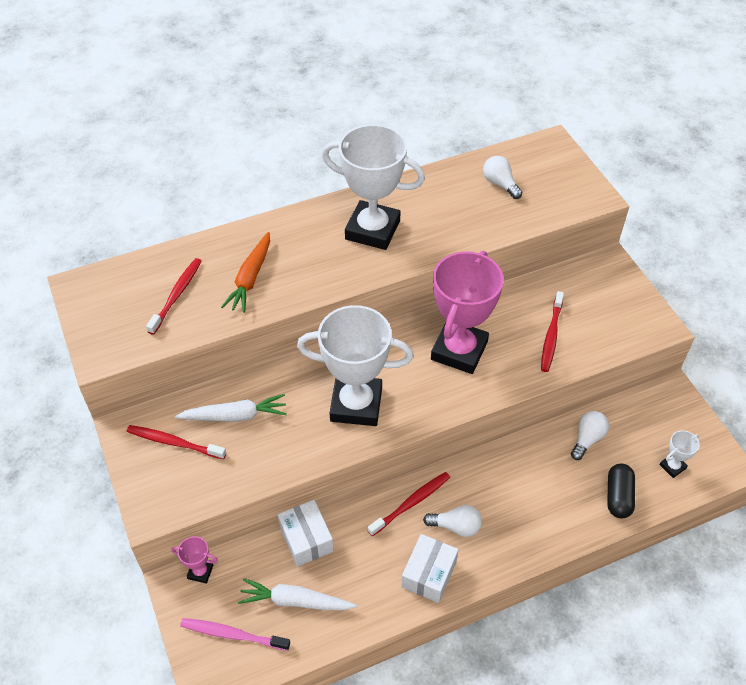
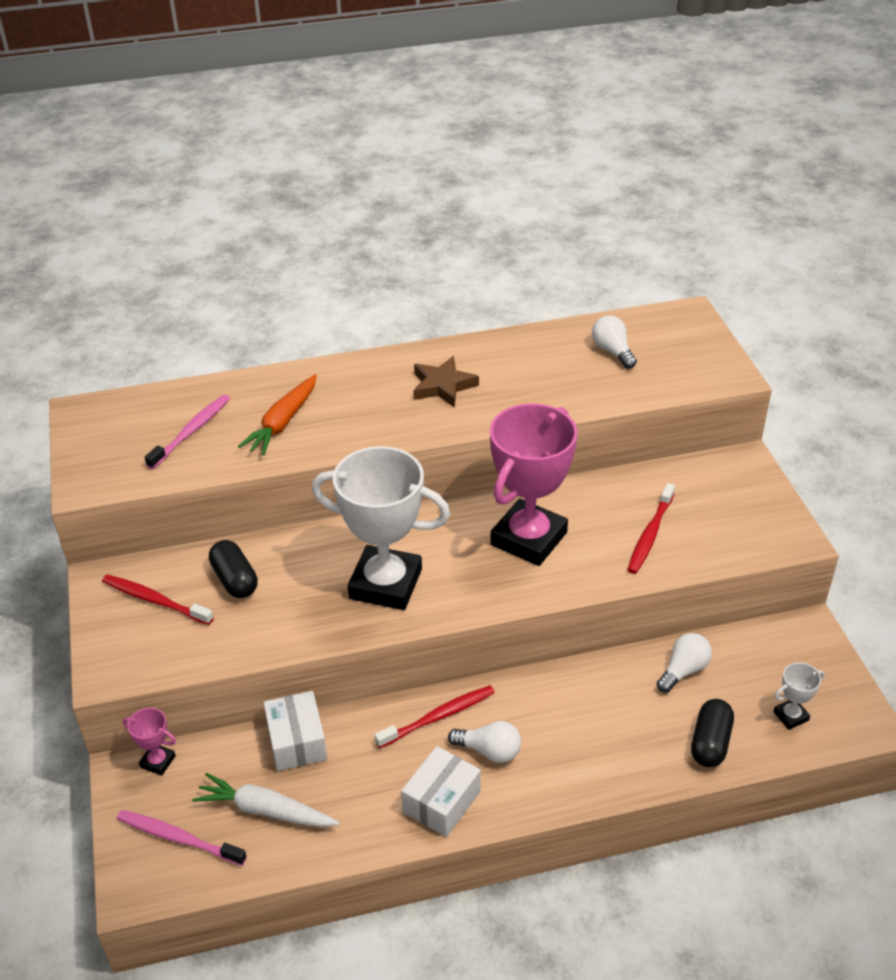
camera: 10 degrees right, 10 degrees down
red toothbrush [146,258,202,335] -> pink toothbrush [145,395,230,469]
white carrot [174,394,287,422] -> black capsule [209,540,258,598]
white trophy [322,124,425,250] -> brown star [413,356,479,408]

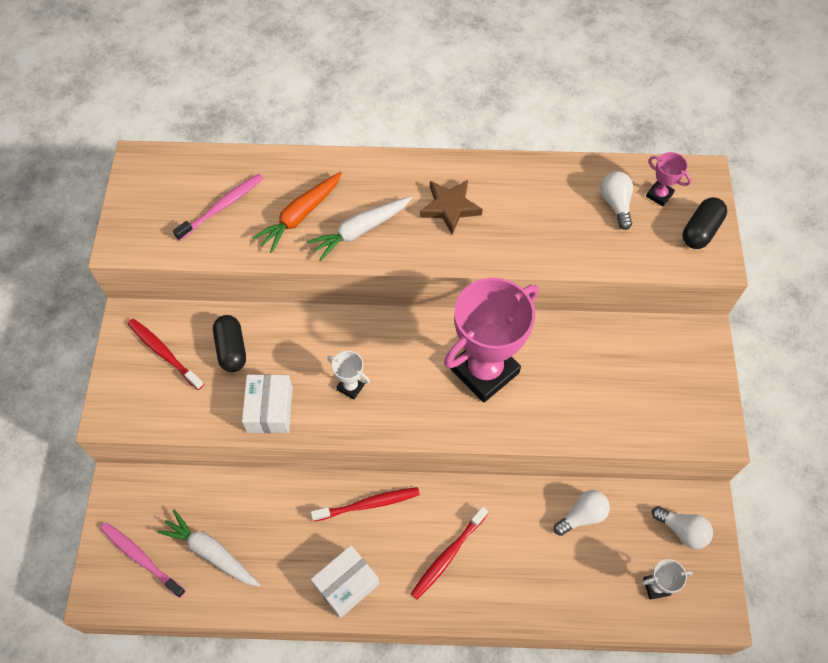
camera: 15 degrees right, 20 degrees up
pink trophy [123,708,176,776] -> pink trophy moved to [646,152,691,206]
white box [263,691,327,771] -> white box moved to [242,374,293,433]
white trophy [312,446,450,610] -> white trophy [327,351,370,400], size x0.42
white light bulb [448,721,521,763] -> white light bulb moved to [652,506,713,549]
red toothbrush [627,483,675,574] -> red toothbrush moved to [411,506,488,600]
black capsule [691,699,734,767] -> black capsule moved to [683,197,727,249]
none -> white carrot [307,196,412,261]

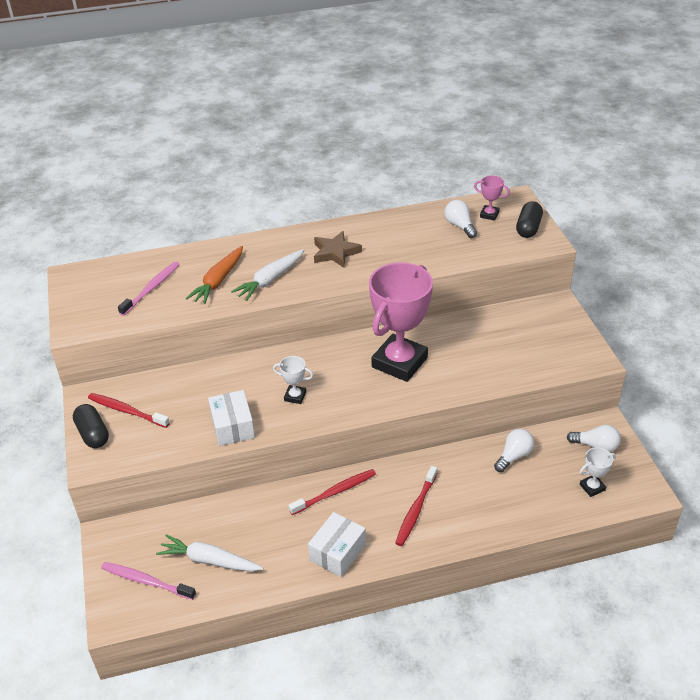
camera: 15 degrees left, 20 degrees down
black capsule [213,315,246,372] -> black capsule moved to [73,404,109,448]

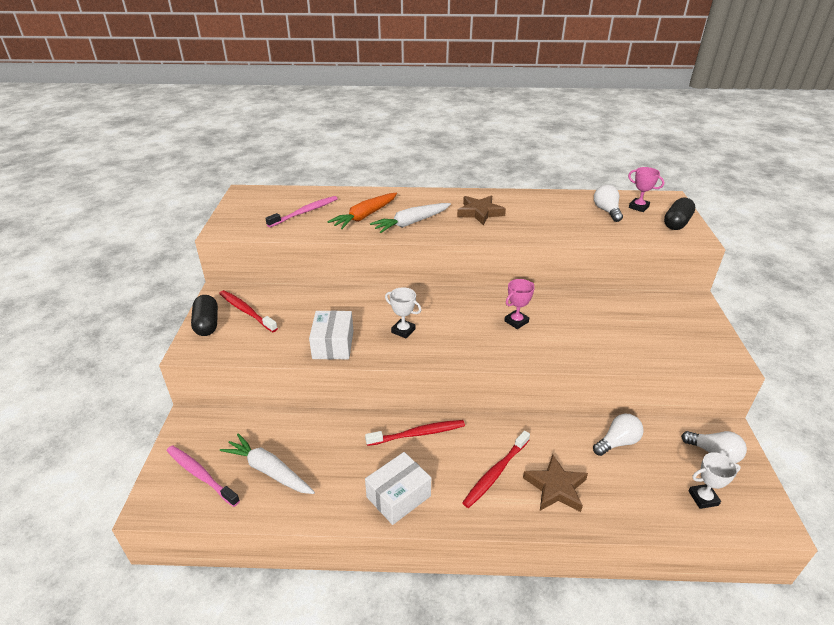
camera: 15 degrees right, 5 degrees down
pink trophy [369,262,433,382] -> pink trophy [504,279,535,329], size x0.42
none -> brown star [523,454,588,512]

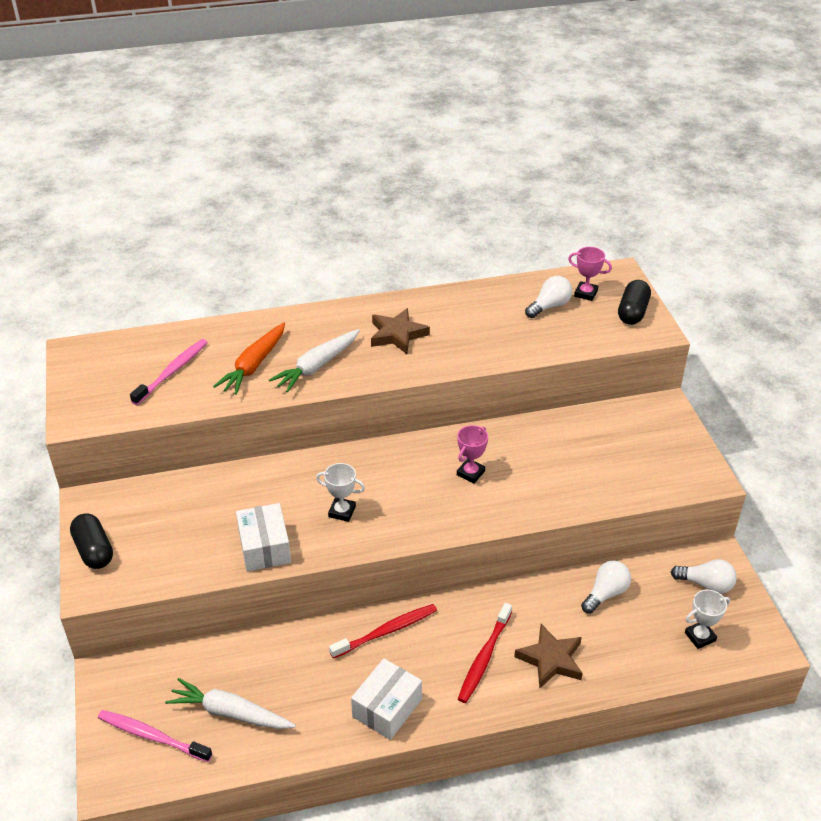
camera: 15 degrees left, 5 degrees up
red toothbrush [219,290,278,332] -> none
white light bulb [594,185,623,222] -> white light bulb turned 75 degrees clockwise [525,276,572,318]

